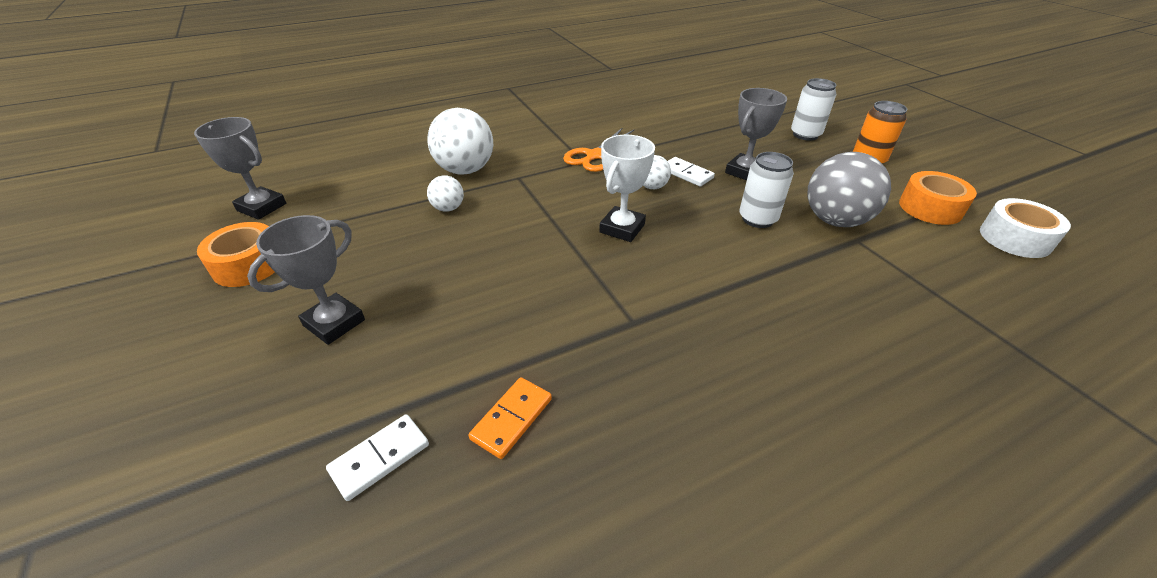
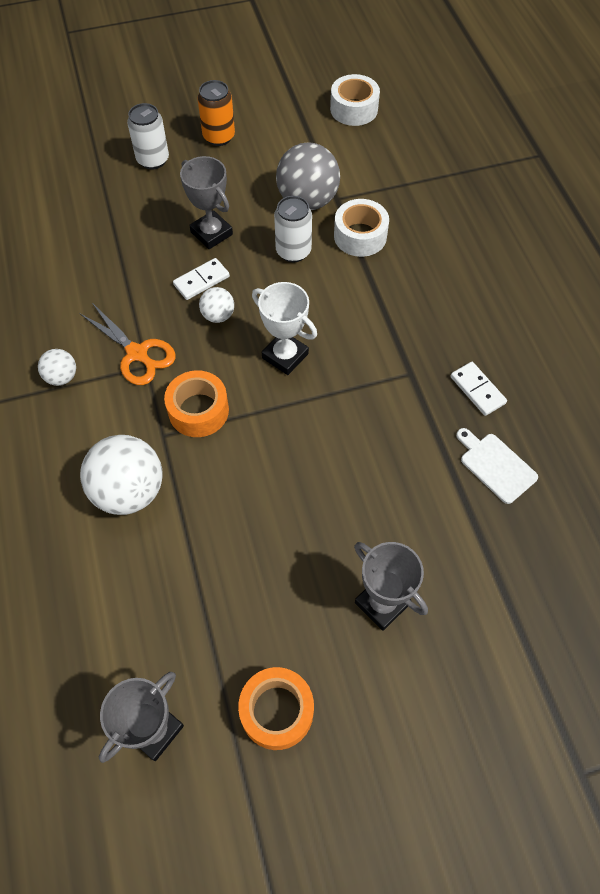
camera: 80 degrees left, 20 degrees up
white domino [326,414,429,501] -> white domino moved to [450,362,507,416]
white ball [427,175,464,212] -> white ball moved to [38,349,76,386]
orange domino [468,378,552,459] -> white cutting board [456,428,538,504]
orange tape [899,171,977,225] -> orange tape moved to [164,370,229,437]
none -> white tape [334,199,389,257]

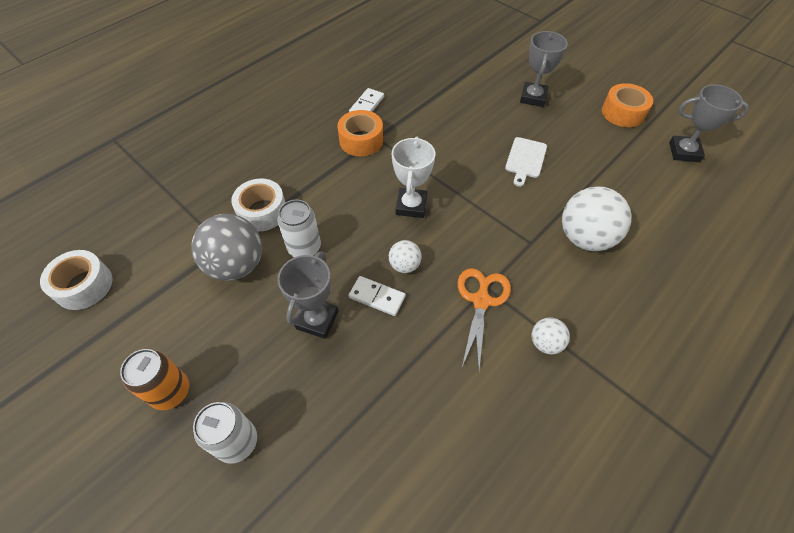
camera: 120 degrees left, 5 degrees down
orange tape [164,370,229,437] -> orange tape moved to [337,110,383,156]
white cutting board [456,428,538,504] -> white cutting board moved to [505,137,547,187]

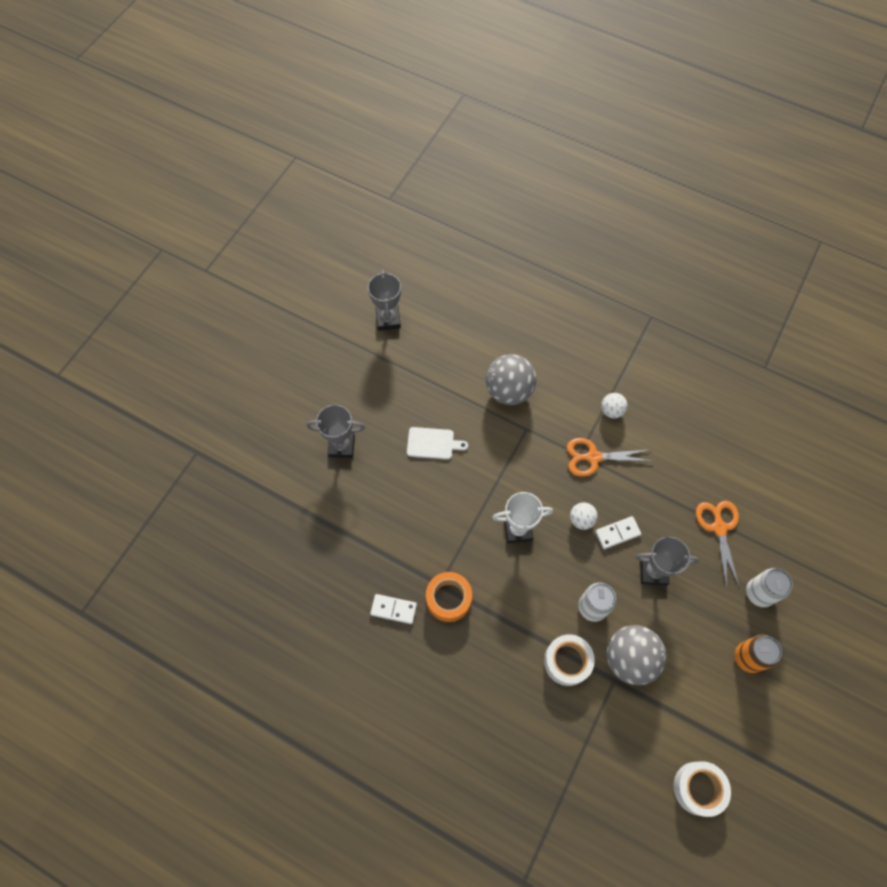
camera: 105 degrees left, 10 degrees up
white domino [348,276,406,316] -> white domino turned 60 degrees clockwise [595,516,641,549]
white ball [562,186,631,251] -> grey ball [486,354,537,405]
orange tape [602,83,653,127] -> none
none -> orange scissors [696,501,739,588]

